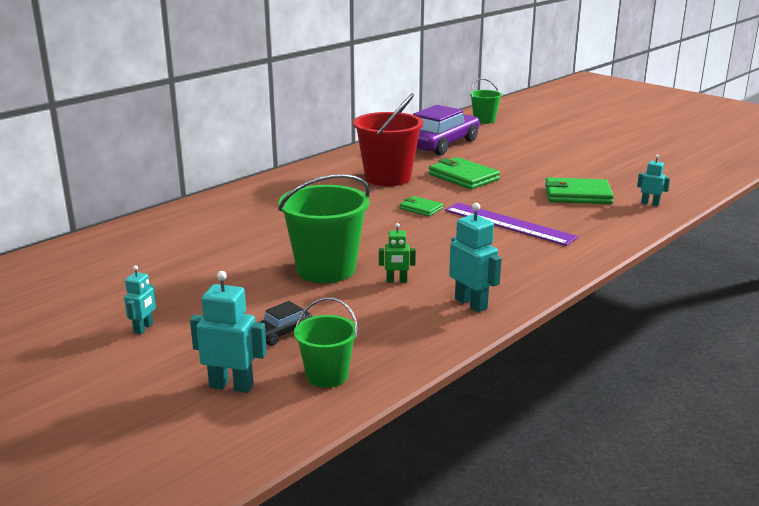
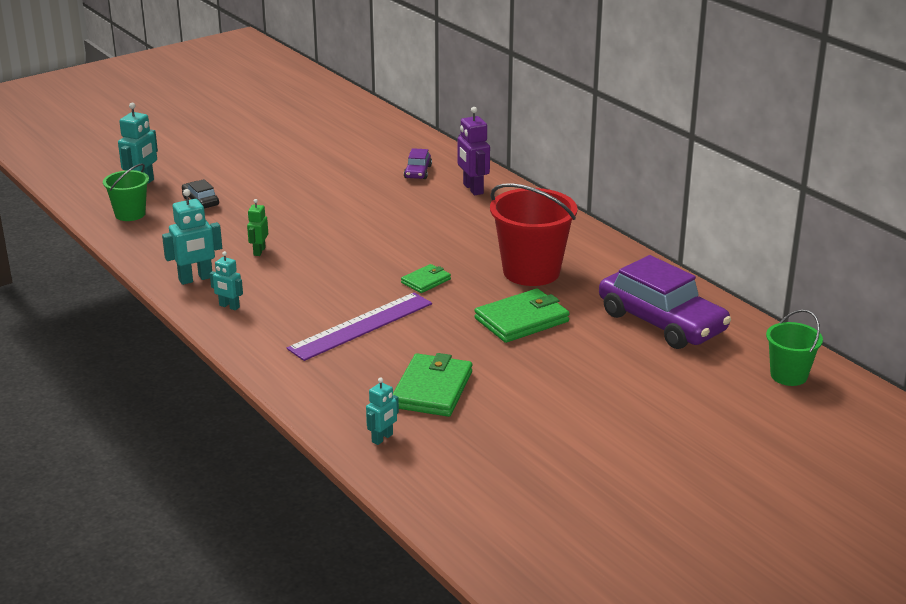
camera: 100 degrees right, 5 degrees up
turquoise robot [124,266,156,334] -> turquoise robot moved to [210,251,243,310]
green bucket [278,174,370,283] -> none
none -> purple car [404,148,432,179]
none -> purple robot [458,107,490,195]

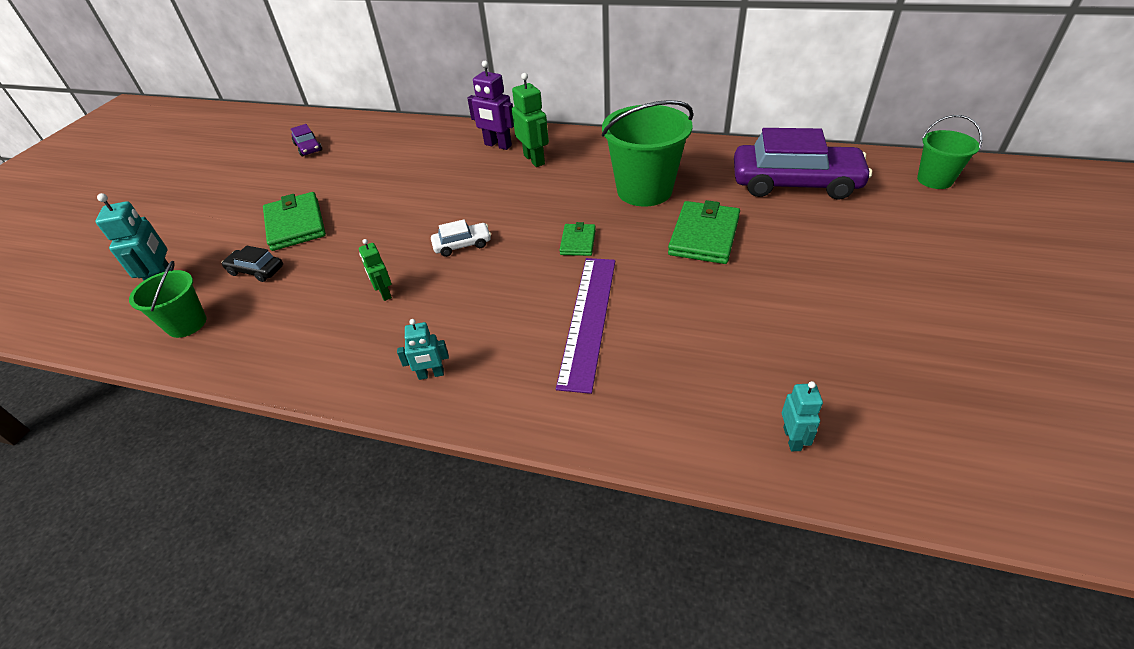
camera: 35 degrees left, 15 degrees up
turquoise robot [162,189,222,285] -> none
green wallet [393,353,472,417] -> green wallet moved to [263,192,326,251]
purple car [404,148,432,179] -> purple car moved to [291,124,322,157]
red bucket [490,183,578,286] -> green bucket [602,100,693,206]
none -> white car [431,219,491,257]
none -> green robot [512,73,549,167]

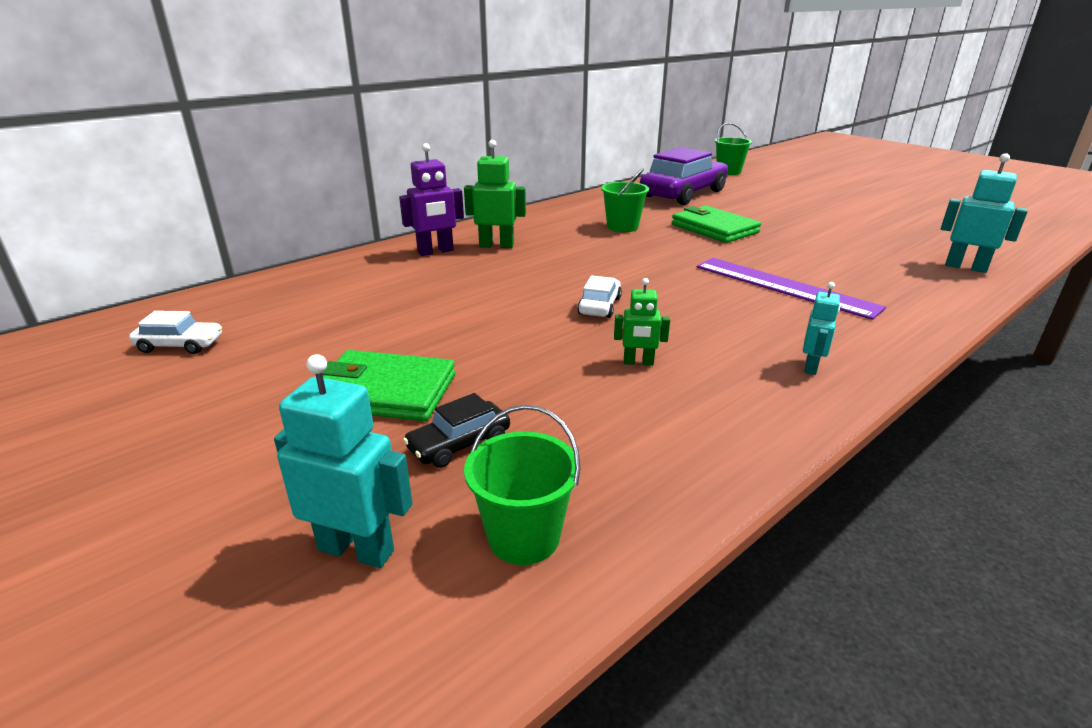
camera: 60 degrees left, 15 degrees down
purple car [291,124,322,157] -> white car [129,311,222,354]
green wallet [560,222,596,256] -> none
green bucket [602,100,693,206] -> green bucket [601,168,649,232], size x0.57
turquoise robot [782,381,823,451] -> turquoise robot [941,153,1028,273], size x1.64

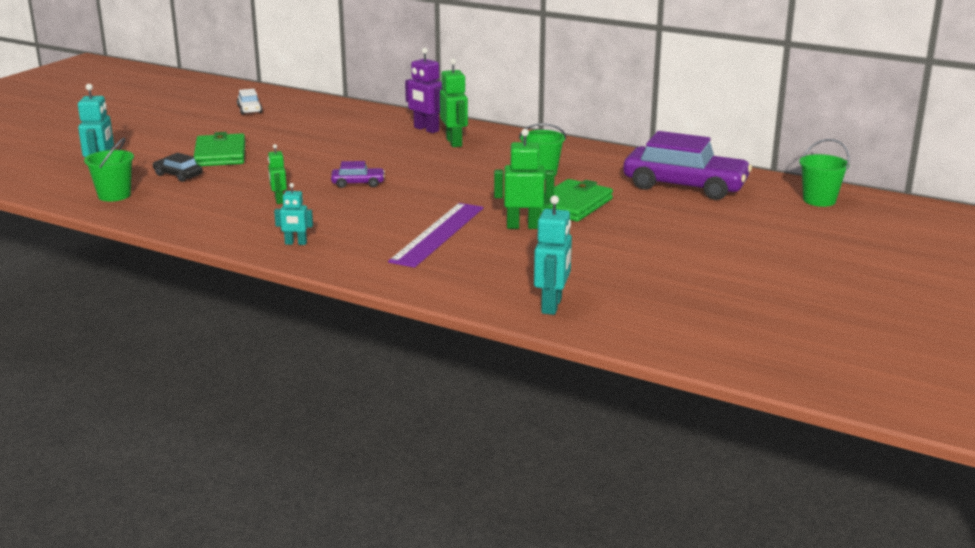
camera: 70 degrees right, 5 degrees down
white car [577,276,622,318] -> purple car [331,161,385,188]
none -> green robot [494,129,555,229]

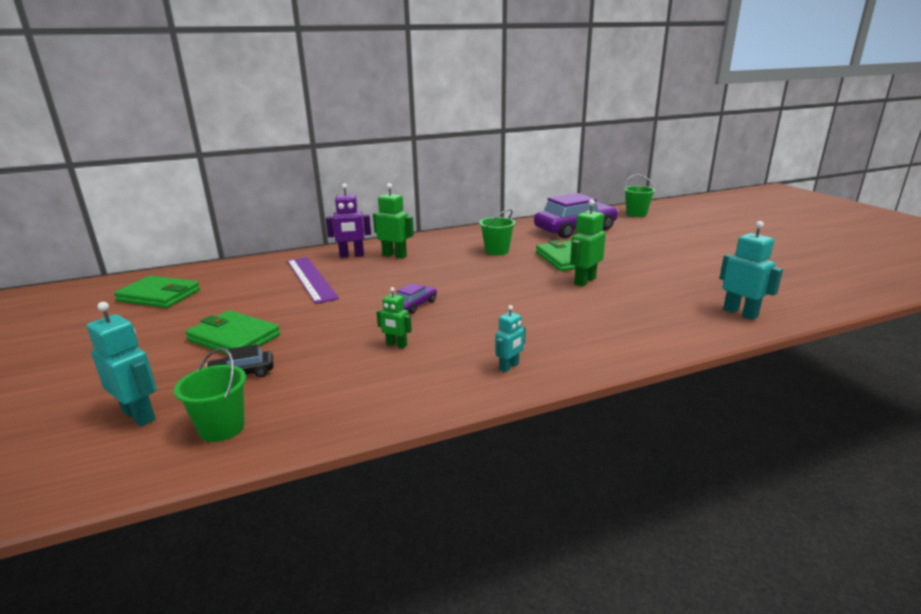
camera: 50 degrees left, 0 degrees up
white car [237,89,262,115] -> green wallet [114,276,200,308]
purple ruler [388,203,484,268] -> purple ruler moved to [287,257,339,304]

